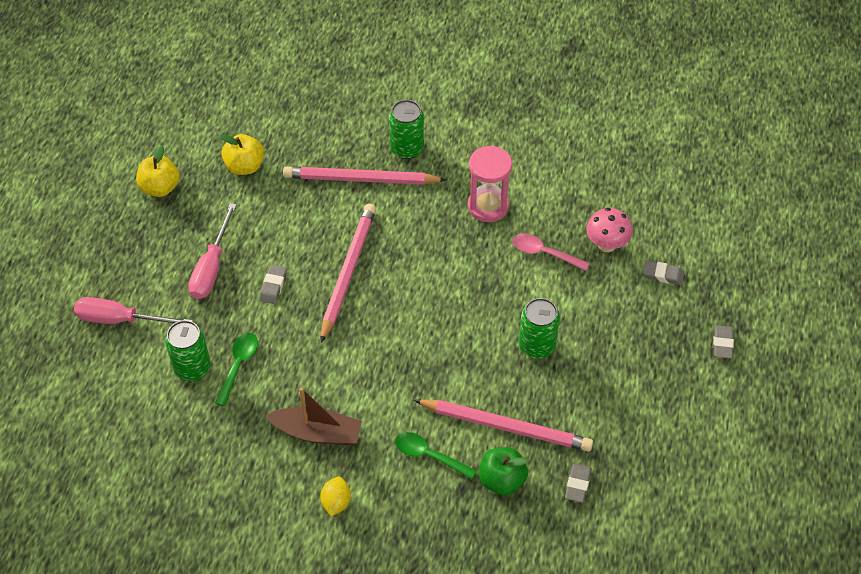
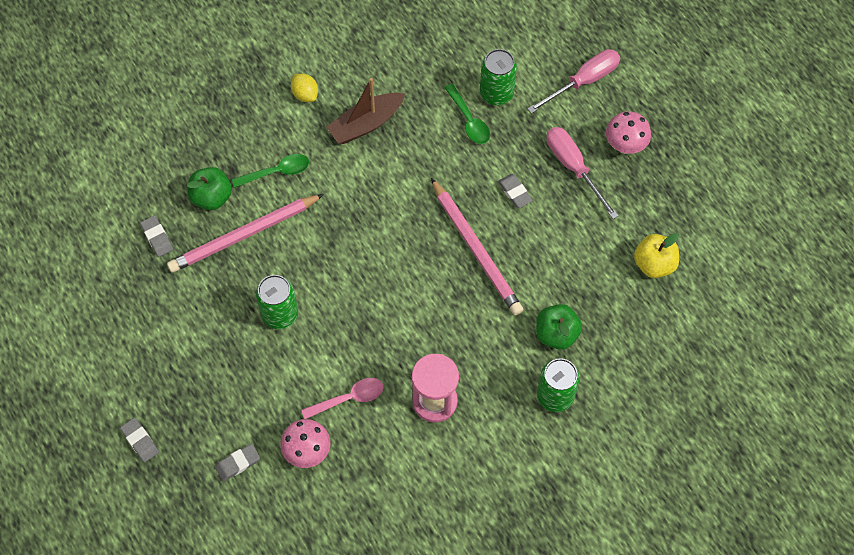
camera: 135 degrees right, 10 degrees up
yellow apple [136,145,179,197] -> none
pink pencil [283,166,447,185] -> green apple [536,304,582,350]
none -> pink mushroom [606,111,651,154]

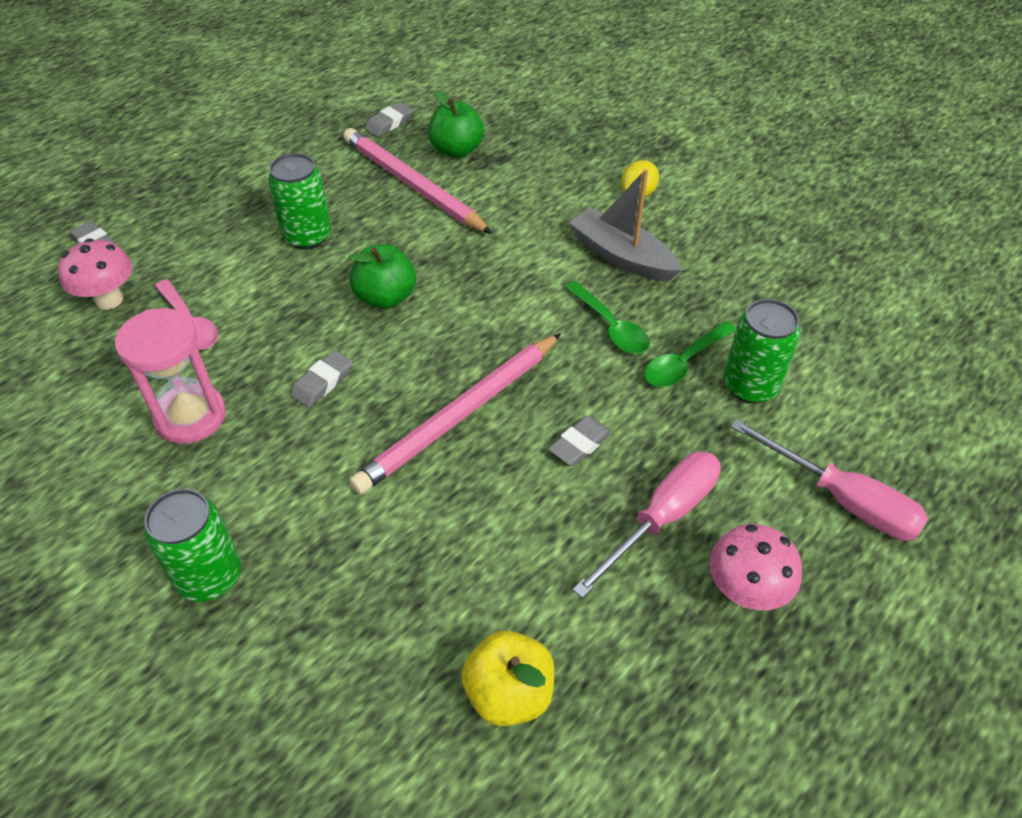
camera: 75 degrees right, 15 degrees down
grey eraser [120,418,159,462] -> grey eraser moved to [291,350,353,408]
green spoon [232,154,309,188] -> green spoon moved to [565,281,650,354]
brown boat [326,78,405,144] -> grey boat [569,169,682,282]
green apple [536,304,582,350] -> green apple moved to [348,244,416,309]

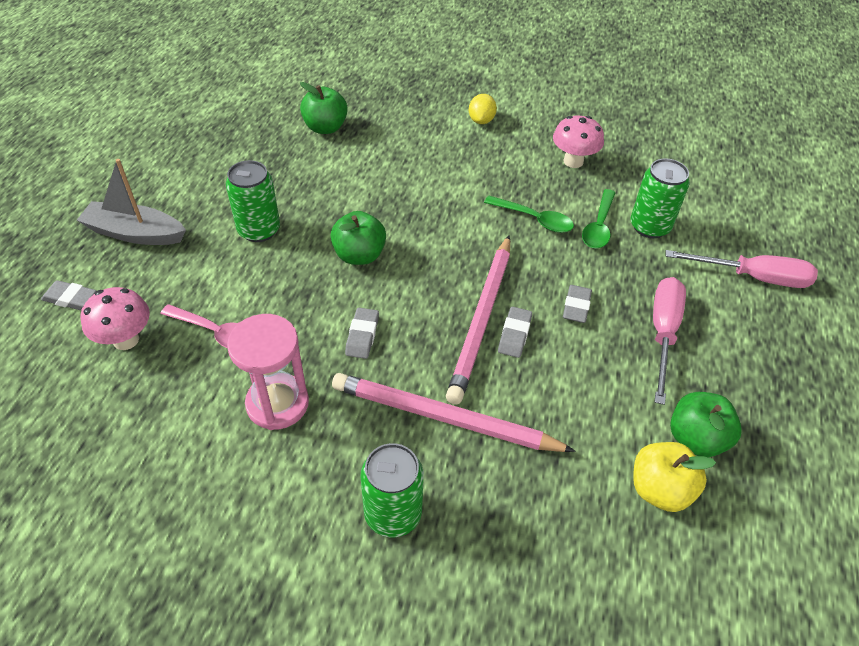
camera: 30 degrees left, 0 degrees up
pink pencil [343,128,493,234] -> pink pencil moved to [332,373,576,452]
grey eraser [365,102,413,137] -> grey eraser moved to [498,307,532,358]
grey boat [569,169,682,282] -> grey boat moved to [77,159,186,245]
pink mushroom [709,524,802,610] -> pink mushroom moved to [553,116,604,168]
none -> green apple [670,392,742,457]

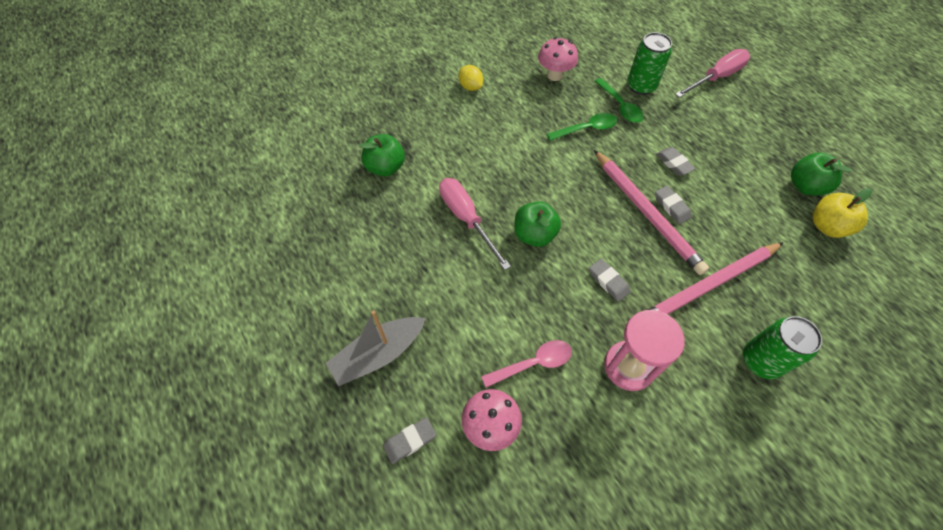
camera: 45 degrees left, 10 degrees up
green can [226,160,280,242] -> none
pink screwdriver [653,277,686,405] -> pink screwdriver moved to [439,178,511,270]

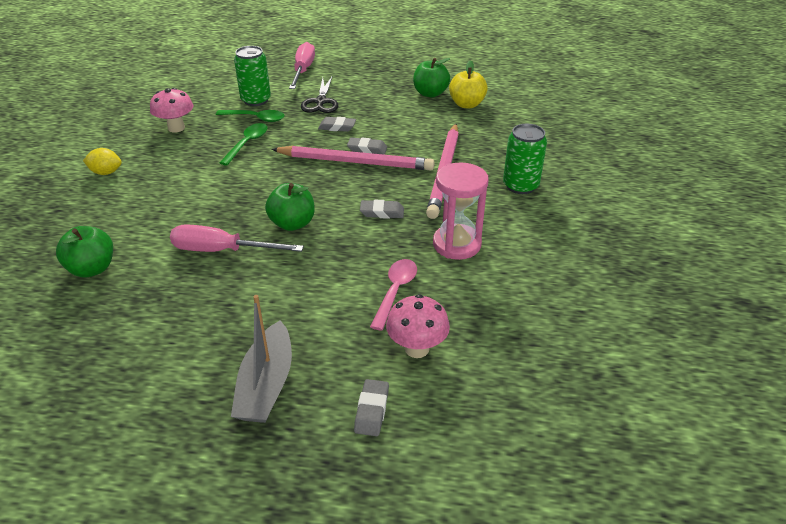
camera: 50 degrees left, 20 degrees down
none -> black scissors [301,77,338,113]

